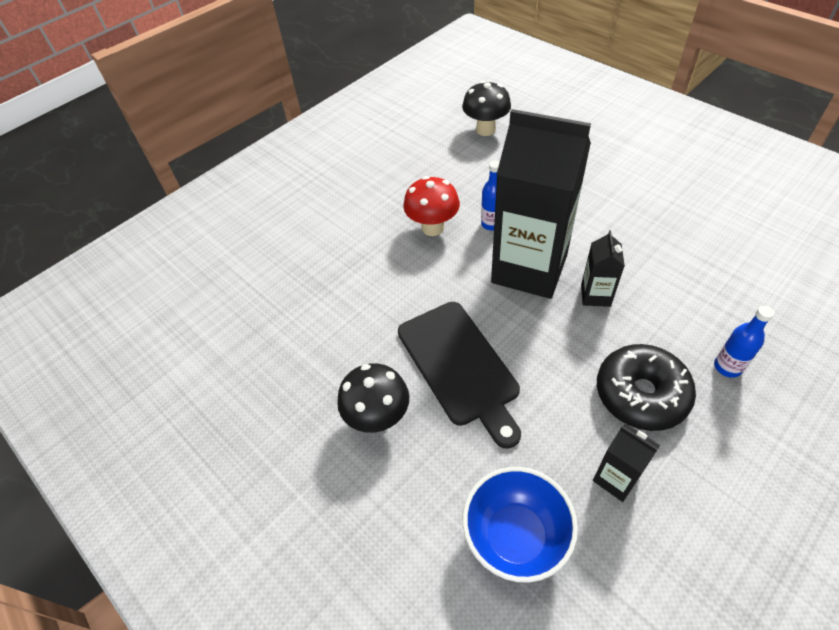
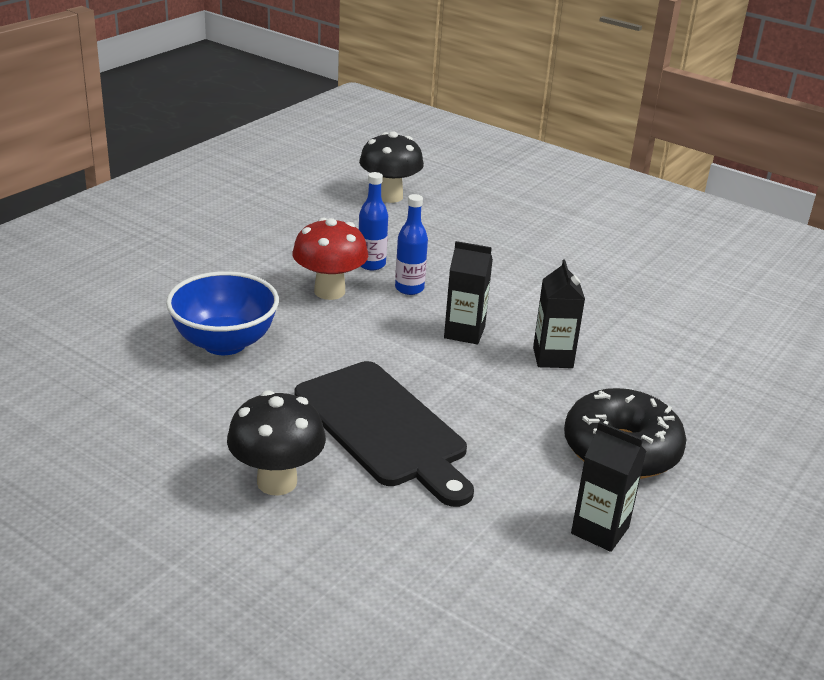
camera: 15 degrees left, 20 degrees down
blue bowl [463,467,578,583] -> blue bowl moved to [166,271,279,355]
black carton [491,109,591,299] -> black carton [444,241,493,345], size x0.43
blue bottle [714,306,774,378] -> blue bottle moved to [359,172,388,270]

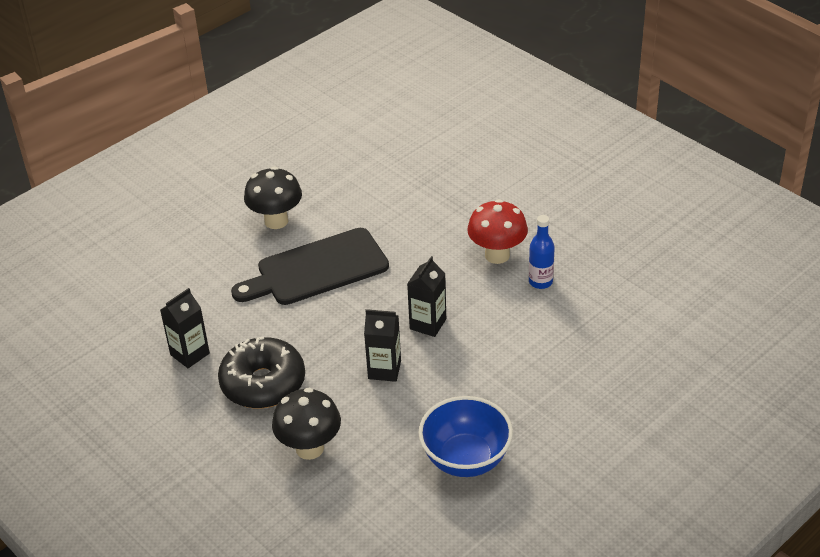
camera: 105 degrees right, 10 degrees up
blue bowl [166,271,279,355] -> blue bowl moved to [418,396,513,477]
black mushroom [359,131,424,203] -> black mushroom moved to [272,388,341,460]
blue bottle [395,194,428,295] -> none

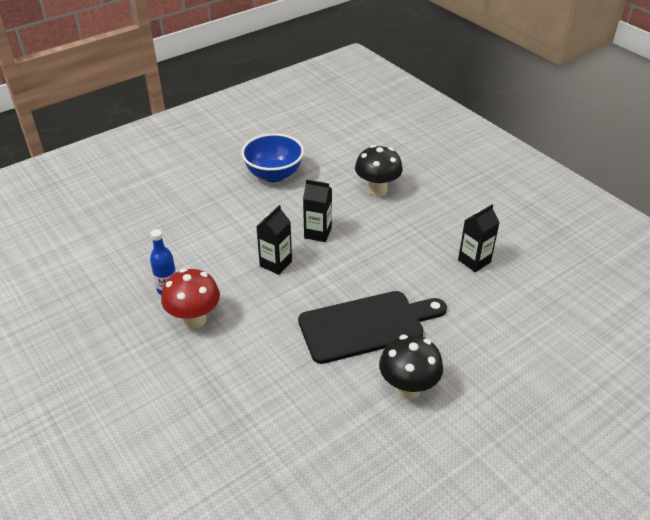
camera: 175 degrees left, 0 degrees up
black donut [218,337,305,409] -> none

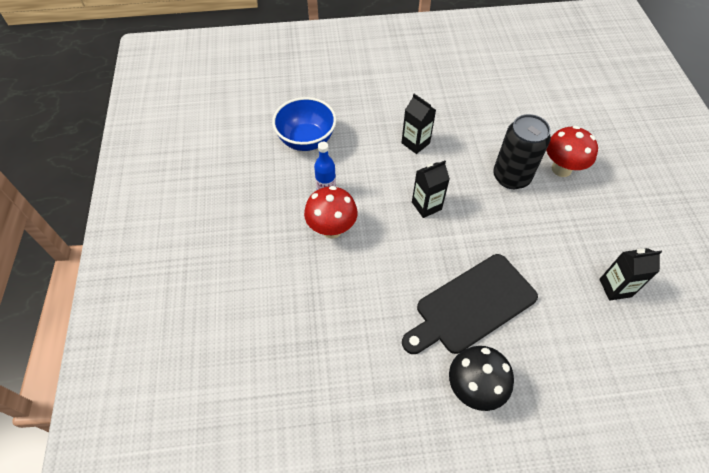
camera: 30 degrees right, 15 degrees up
blue bowl [241,133,304,182] -> blue bowl moved to [272,97,336,151]
black cutting board [298,291,447,364] -> black cutting board turned 135 degrees clockwise [402,254,538,354]
black carton [303,180,332,242] -> black carton moved to [402,94,436,154]
black mushroom [355,145,403,197] -> red mushroom [546,126,598,177]
none -> black can [493,114,551,189]

